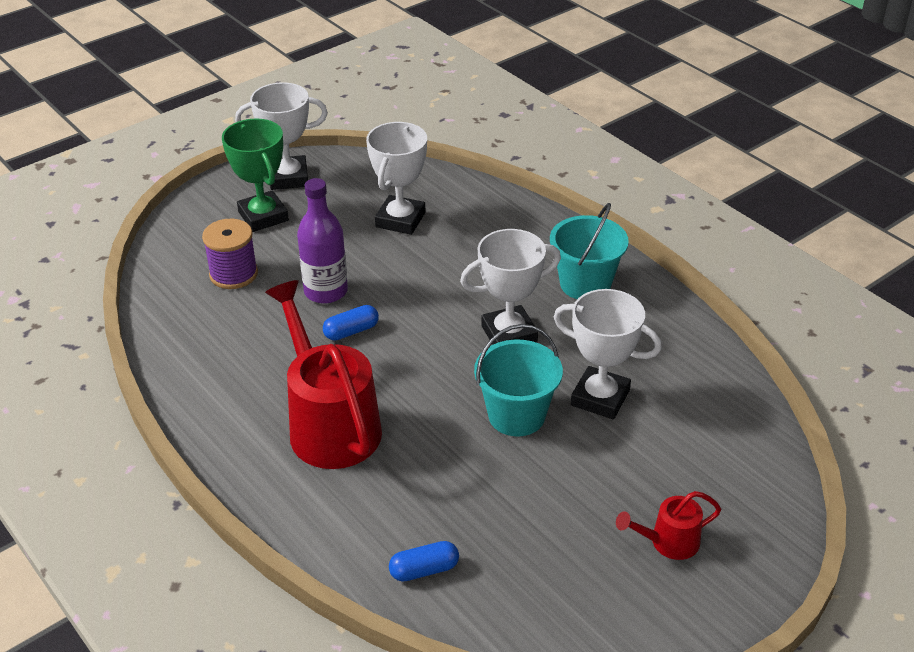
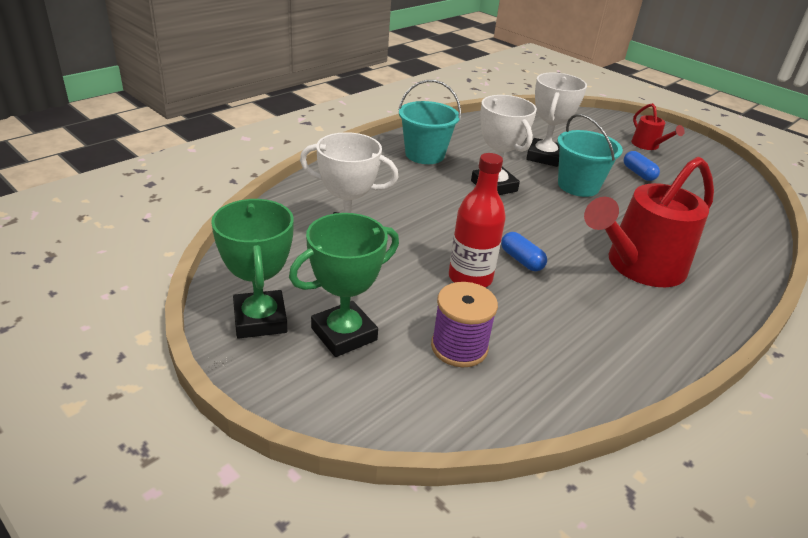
camera: 100 degrees left, 5 degrees down
white trophy [235,82,328,190] -> green trophy [211,199,294,339]
purple bottle [297,178,348,304] -> red bottle [449,153,506,287]
blue capsule [389,541,459,582] -> blue capsule moved to [623,151,660,181]

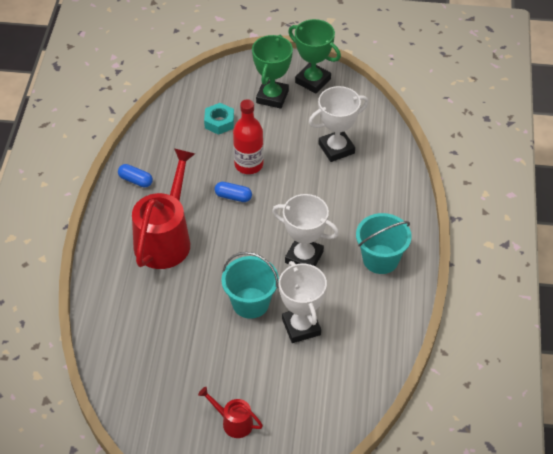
camera: 145 degrees right, 15 degrees up
purple spool [431,282,498,367] -> turquoise nut [204,103,234,135]
blue capsule [623,151,660,181] -> blue capsule moved to [118,164,153,187]

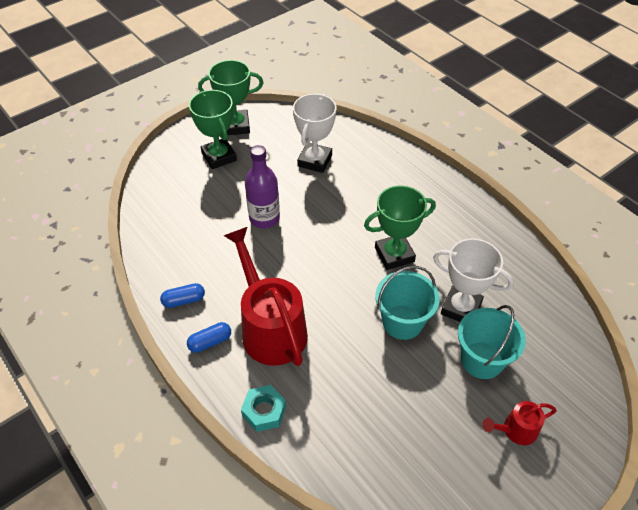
camera: 45 degrees left, 0 degrees up
turquoise nut [204,103,234,135] -> turquoise nut moved to [241,385,286,432]
blue capsule [215,182,252,202] -> blue capsule moved to [187,322,231,353]
red bottle [233,99,264,174] -> purple bottle [245,145,280,228]
white trophy [272,194,339,266] -> green trophy [364,185,436,270]
turquoise bucket [356,213,412,274] -> turquoise bucket moved to [458,305,526,379]

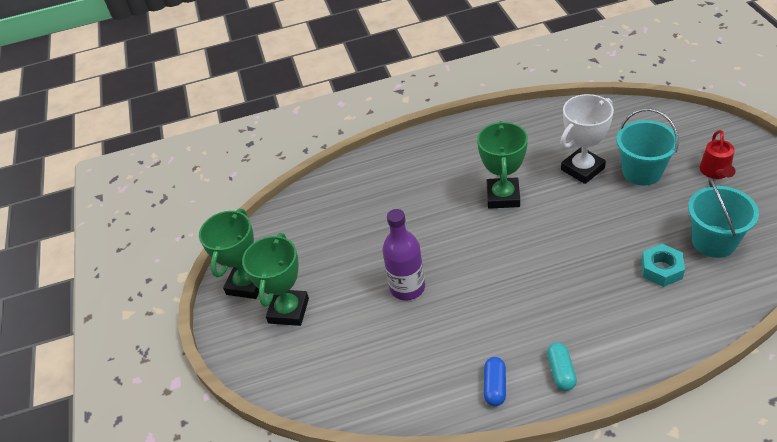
camera: 60 degrees left, 5 degrees down
blue capsule [187,322,231,353] -> turquoise capsule [547,342,577,391]
green trophy [189,90,237,169] -> green trophy turned 75 degrees counterclockwise [242,233,309,326]
red watering can [223,227,308,366] -> none
turquoise nut [241,385,286,432] -> turquoise nut moved to [641,244,685,287]
white trophy [293,94,336,173] -> none
turquoise bucket [375,266,440,340] -> turquoise bucket moved to [688,178,759,258]

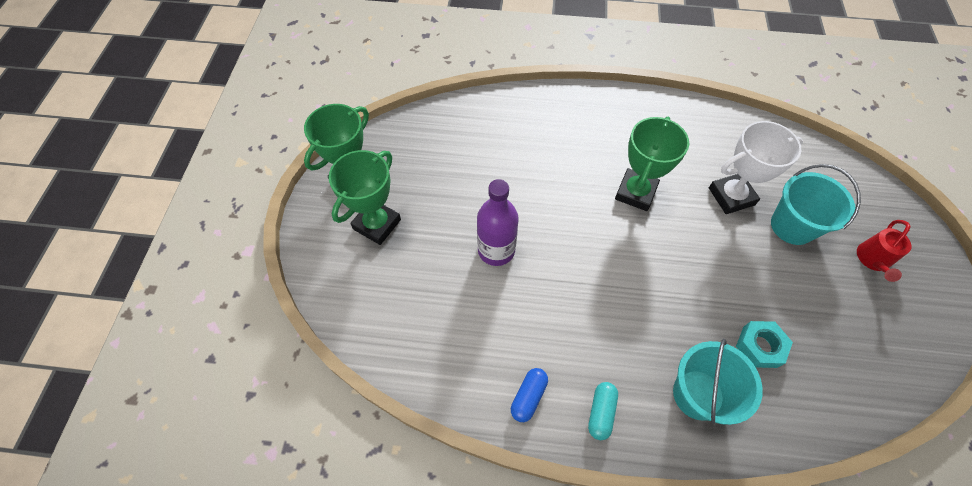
camera: 15 degrees right, 15 degrees up
turquoise bucket [688,178,759,258] -> turquoise bucket moved to [673,339,763,425]

